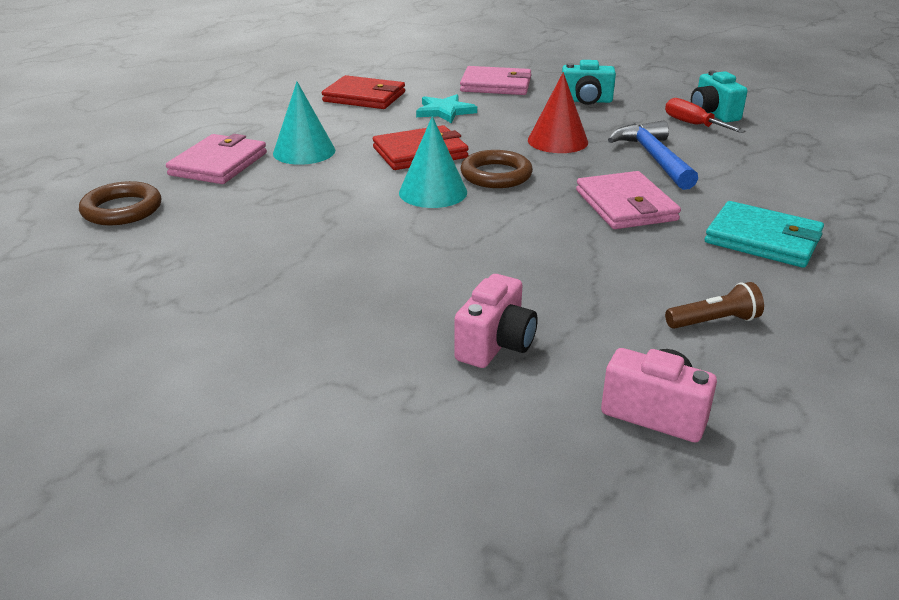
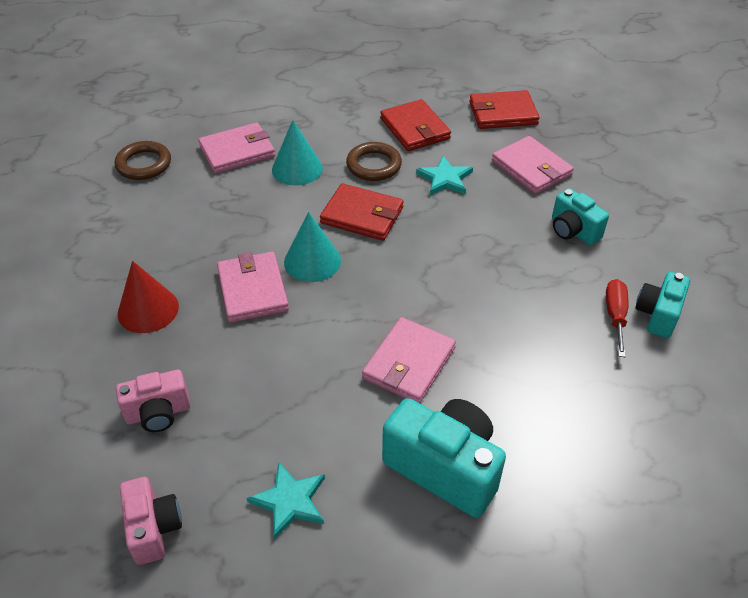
camera: 45 degrees right, 15 degrees up
brown ring [461,150,533,188] -> brown ring moved to [346,142,402,181]
red cone [528,72,588,153] -> red cone moved to [118,261,179,333]
blue hammer [608,120,698,190] -> none
brown flashlight [665,282,764,329] -> turquoise star [246,462,325,540]
turquoise wallet [705,201,824,268] -> turquoise camera [382,398,506,518]
none -> pink wallet [217,252,289,323]
none -> red wallet [469,90,540,129]

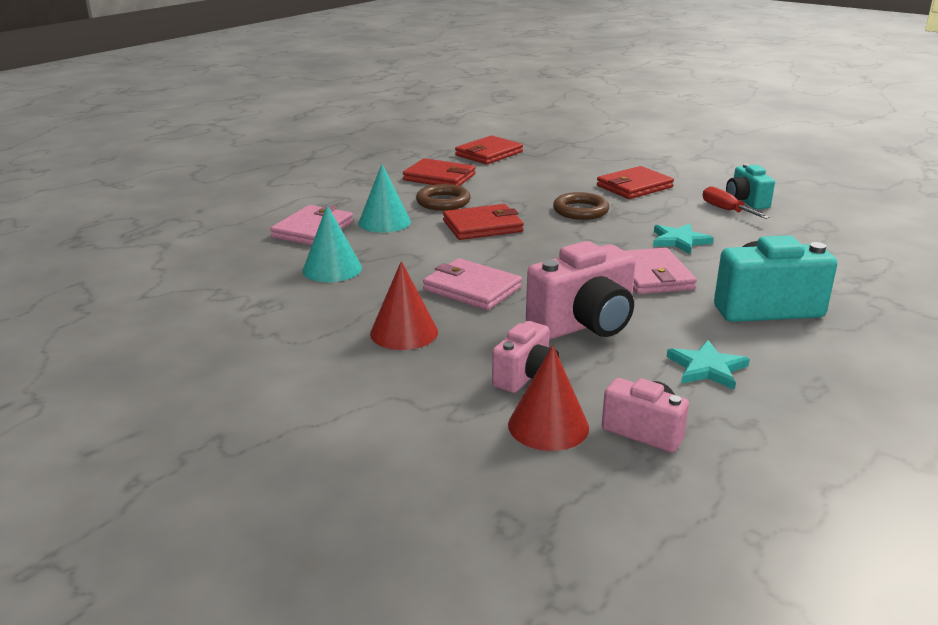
camera: 40 degrees left, 20 degrees down
brown ring [115,141,171,180] -> brown ring moved to [553,192,609,220]
turquoise cone [284,212,341,282] -> turquoise cone moved to [303,205,362,282]
turquoise star [416,156,473,195] -> turquoise star moved to [653,223,714,254]
pink wallet [492,136,574,194] -> none
turquoise camera [552,188,609,245] -> red wallet [597,166,674,199]
none -> red cone [508,345,589,451]
none -> pink camera [526,241,636,339]

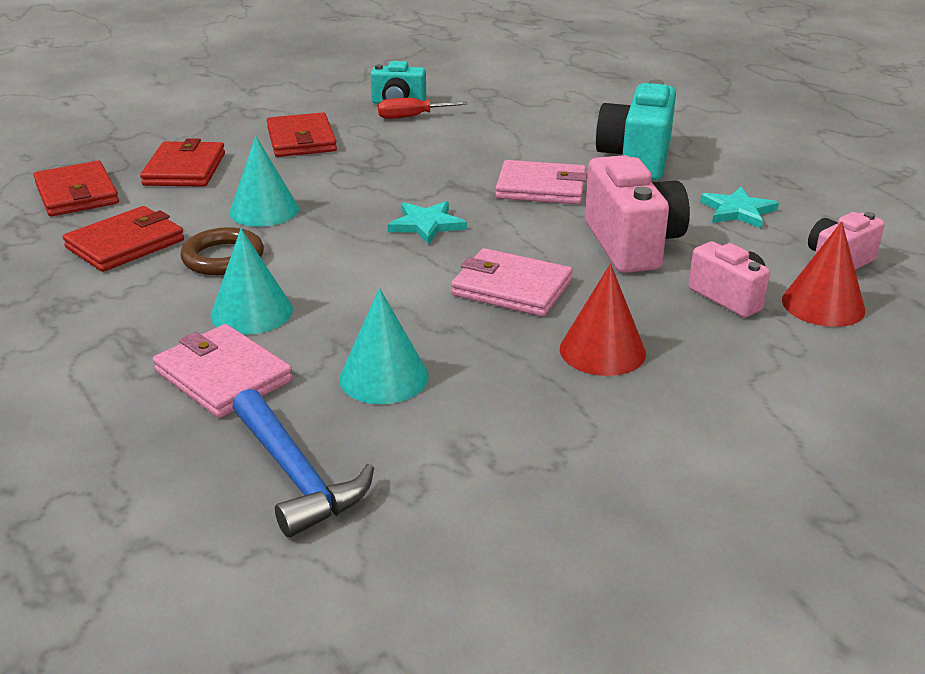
camera: 70 degrees left, 5 degrees up
pink wallet [423,258,522,310] -> pink wallet turned 60 degrees clockwise [451,248,573,317]
red wallet [443,204,524,240] -> red wallet moved to [140,138,225,187]
brown ring [553,192,609,220] -> none
turquoise star [653,223,714,254] -> turquoise star moved to [388,201,467,244]
none -> turquoise cone [230,136,299,227]
none -> blue hammer [232,389,374,538]

